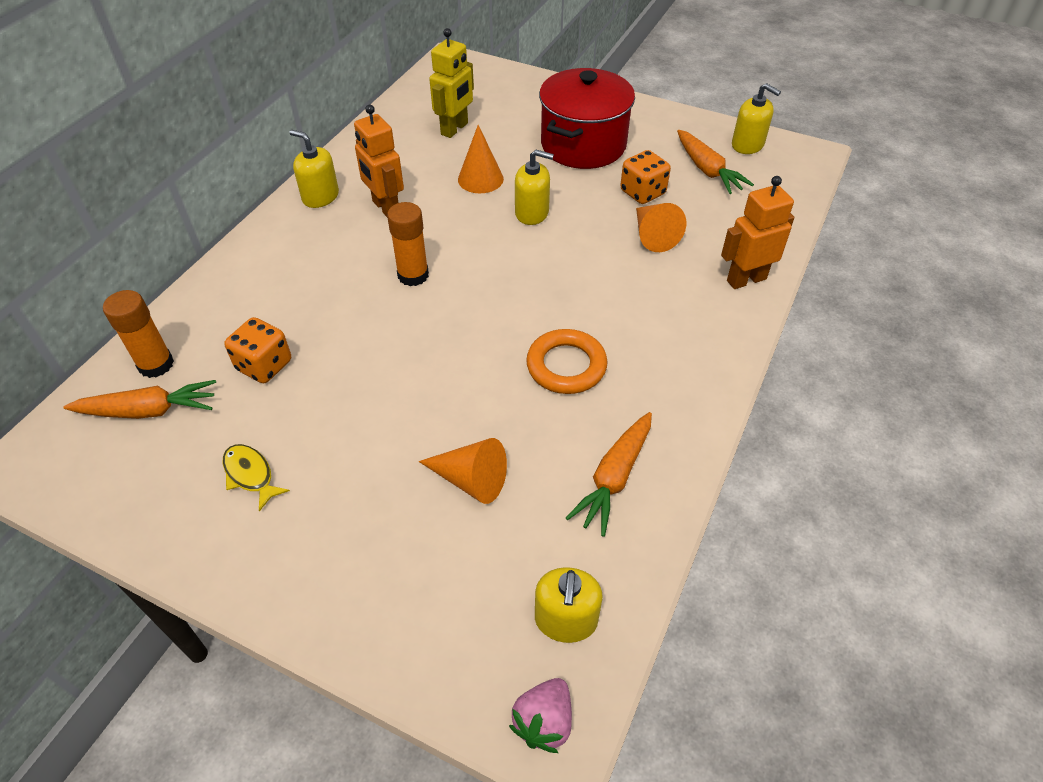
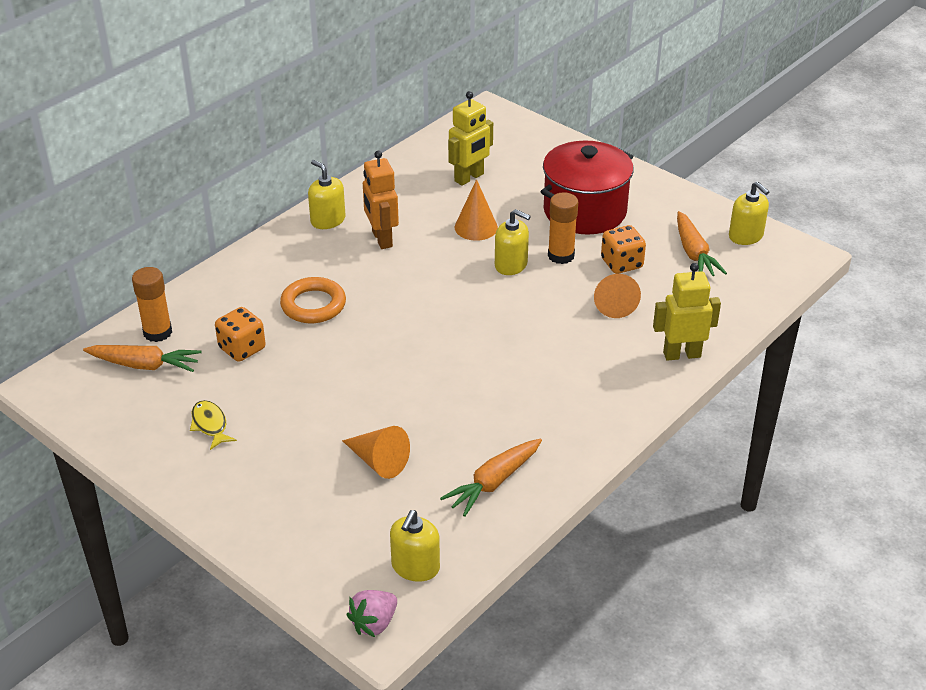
camera: 15 degrees right, 10 degrees down
orange glue stick [387,202,429,286] -> orange glue stick moved to [548,192,578,264]
orange ring [526,329,608,394] -> orange ring moved to [280,277,346,323]
orange robot [721,176,794,289] -> yellow robot [653,263,721,361]

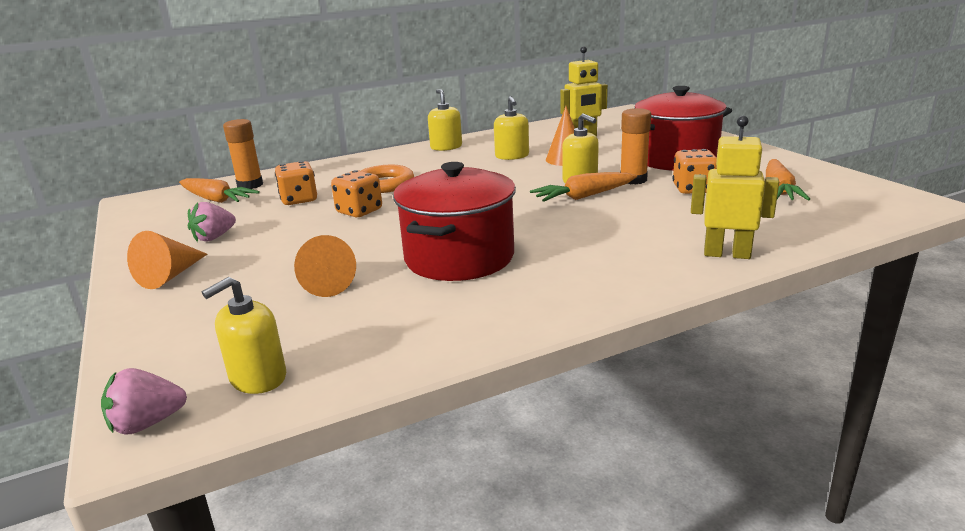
camera: 25 degrees right, 15 degrees down
yellow fish [190,400,237,450] -> pink strawberry [188,202,236,242]
orange robot [363,151,399,249] -> none
orange carrot [440,439,542,517] -> orange carrot moved to [530,172,637,202]
orange cone [594,274,641,318] -> orange cone moved to [127,231,207,289]
yellow soap dispenser [729,182,769,245] -> yellow soap dispenser moved to [494,96,529,160]
none -> orange dice [331,170,382,217]
none -> red pot [393,162,516,281]

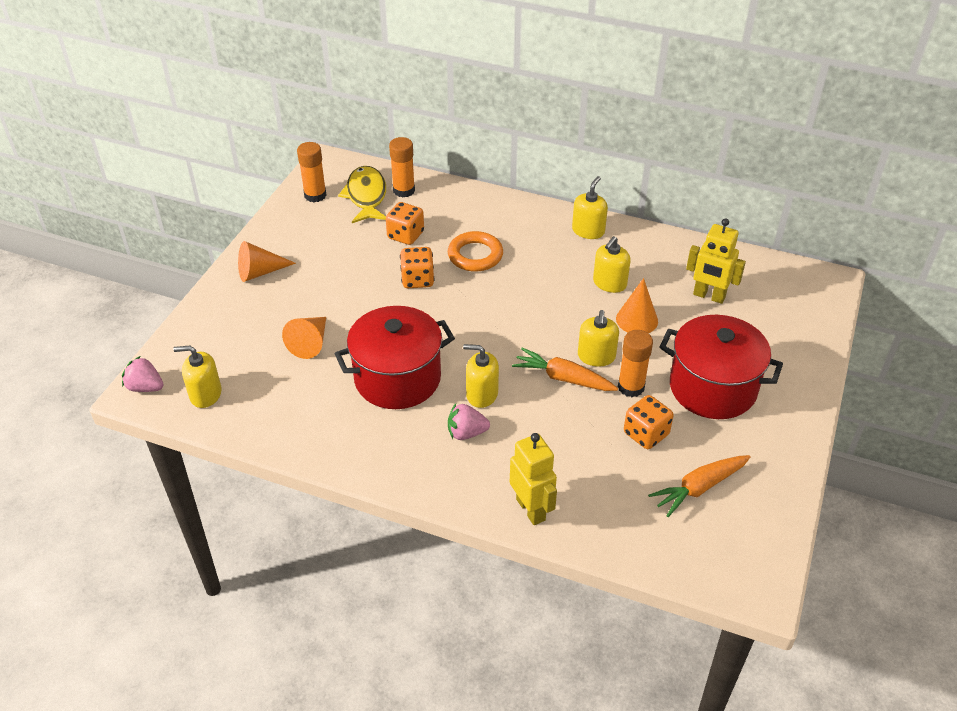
camera: 45 degrees right, 20 degrees up
orange carrot [179,178,260,203] -> yellow fish [338,166,386,223]
pink strawberry [188,202,236,242] -> pink strawberry moved to [448,403,490,440]
none -> orange glue stick [297,142,327,202]
none -> yellow soap dispenser [463,344,499,408]

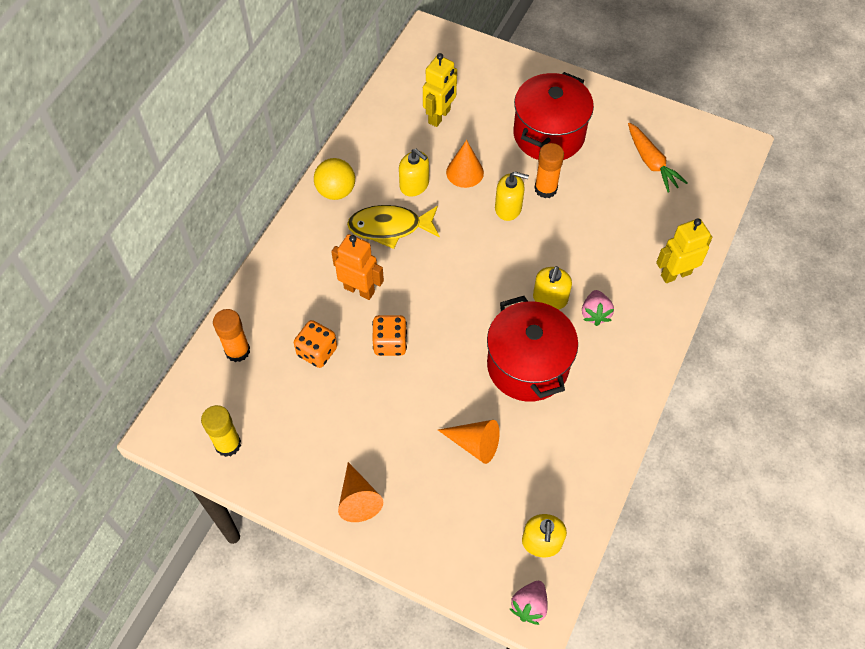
camera: 85 degrees left, 15 degrees up
orange glue stick [297,142,327,202] -> yellow glue stick [201,405,241,457]
yellow fish [338,166,386,223] -> yellow fish moved to [347,205,440,249]
orange ring [448,231,503,272] -> orange robot [331,234,384,300]
orange carrot [512,348,618,391] -> none
yellow soap dispenser [572,176,608,239] -> yellow ball [314,158,355,200]
orange dice [624,395,674,449] -> none

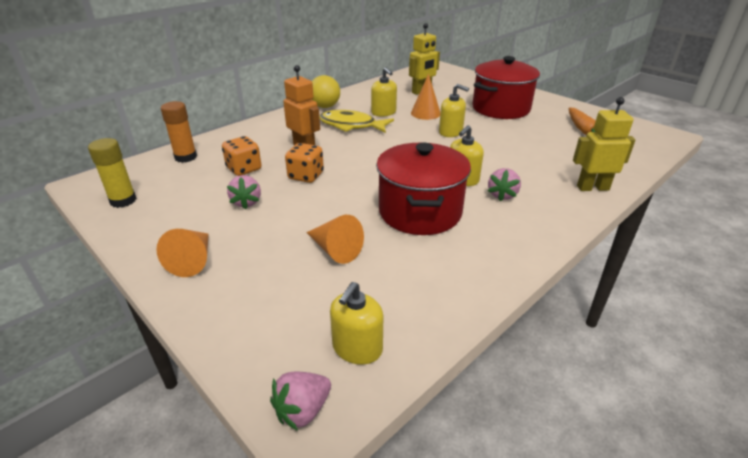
camera: 20 degrees right, 25 degrees down
orange glue stick [534,143,564,198] -> none
none -> pink strawberry [227,175,261,209]

